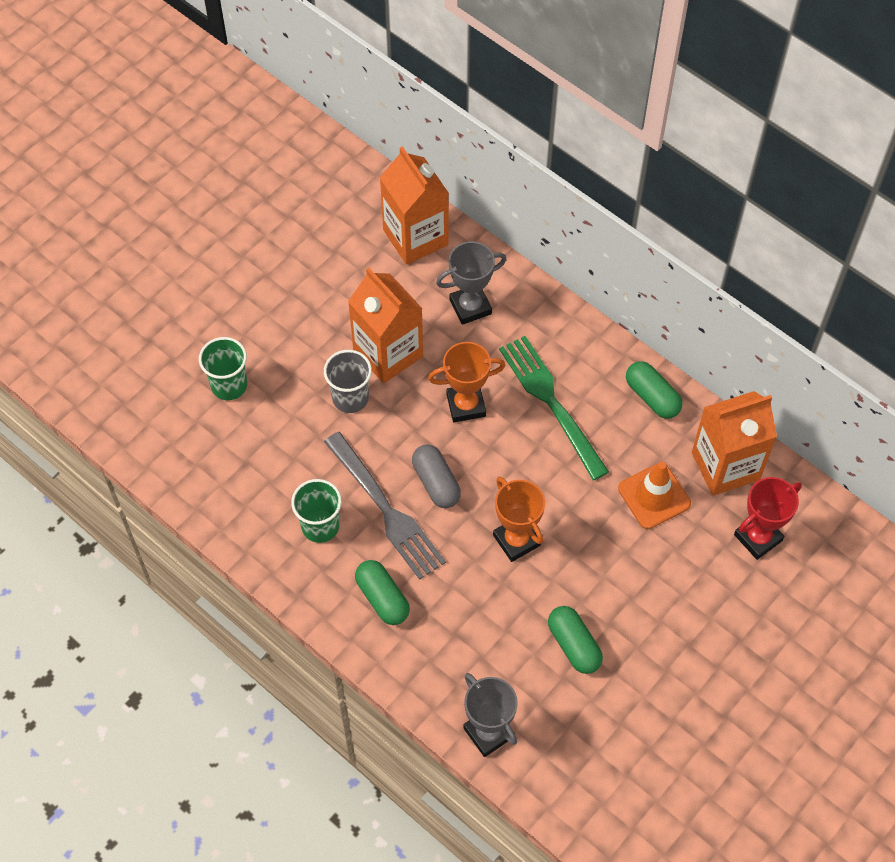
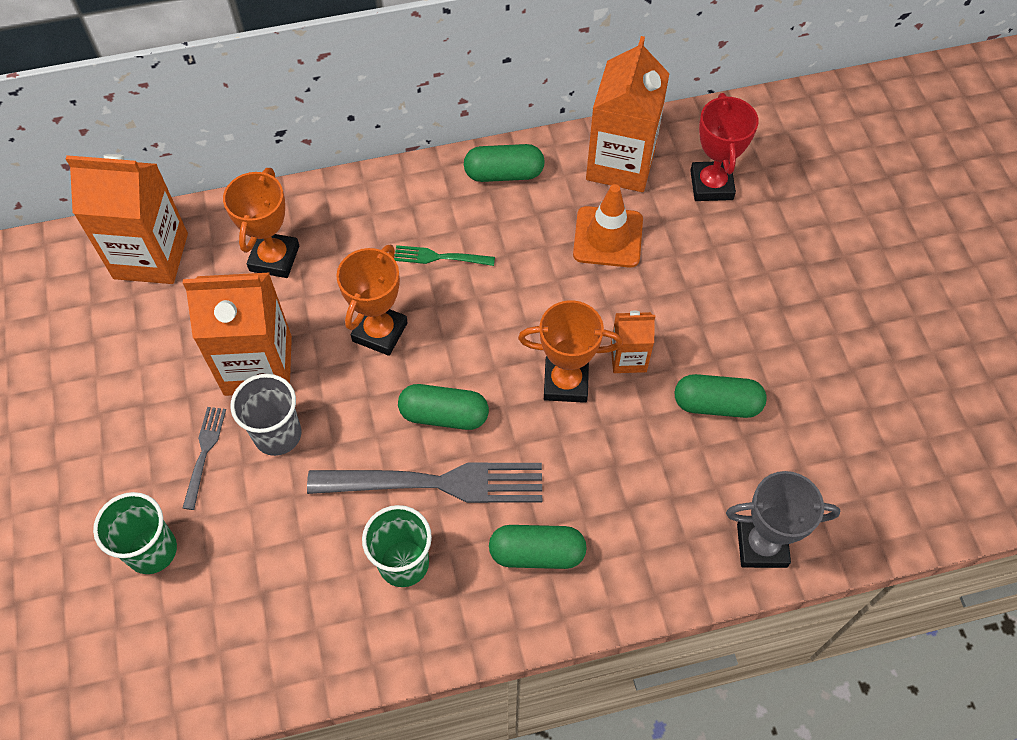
camera: 55 degrees left, 0 degrees up
grey capsule [412,444,461,508] -> green capsule [398,384,489,430]
grey trophy [436,241,507,325] -> orange trophy [223,168,299,278]
green fork [499,336,609,480] -> green fork [394,245,495,266], size x0.48
none -> grey fork [183,407,226,510]
none -> orange carton [611,311,655,373]

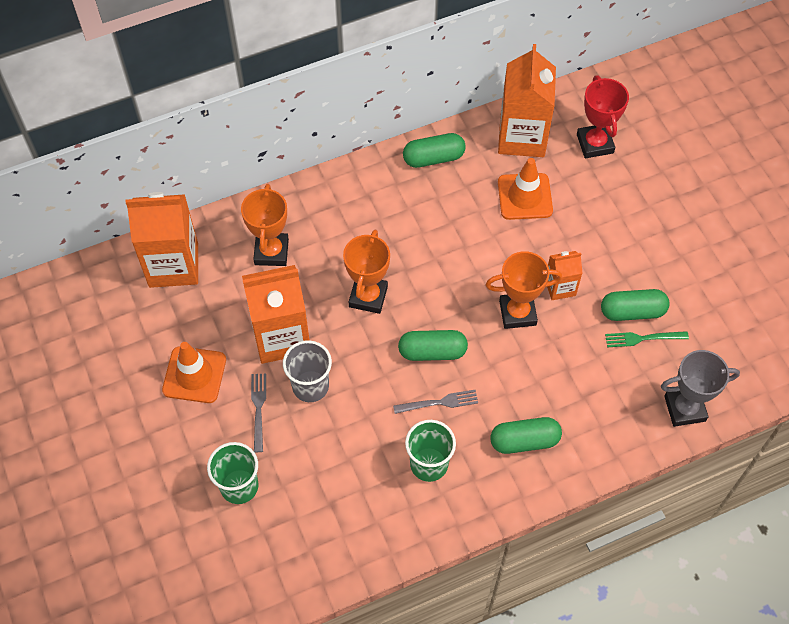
camera: 10 degrees left, 0 degrees up
grey fork [307,463,542,503] -> grey fork [393,390,478,414], size x0.48
green fork [394,245,495,266] -> green fork moved to [605,331,689,347]
none -> orange traffic cone [162,342,226,403]

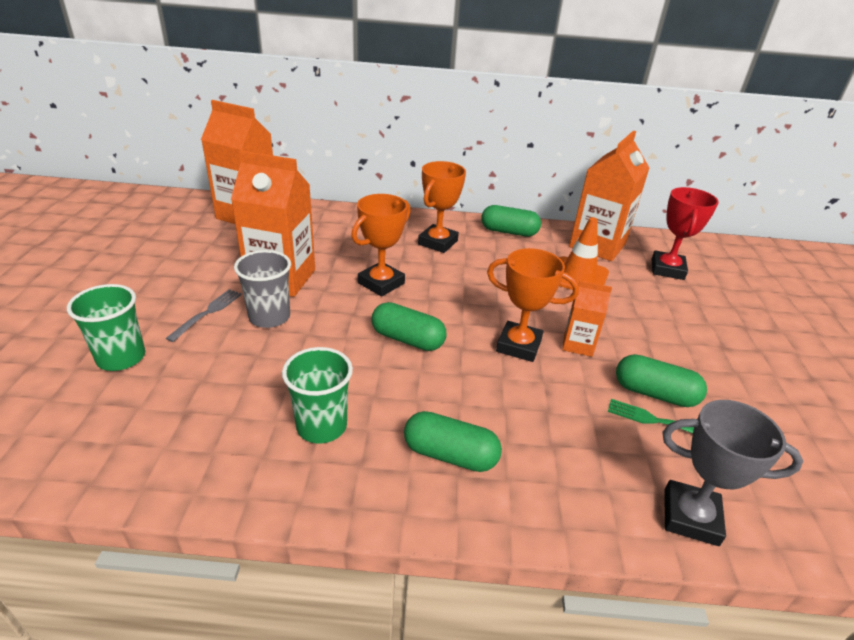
camera: 25 degrees right, 25 degrees down
orange traffic cone [162,342,226,403] -> none
orange trophy [241,184,289,266] -> orange trophy moved to [418,161,466,253]
grey fork [393,390,478,414] -> none

